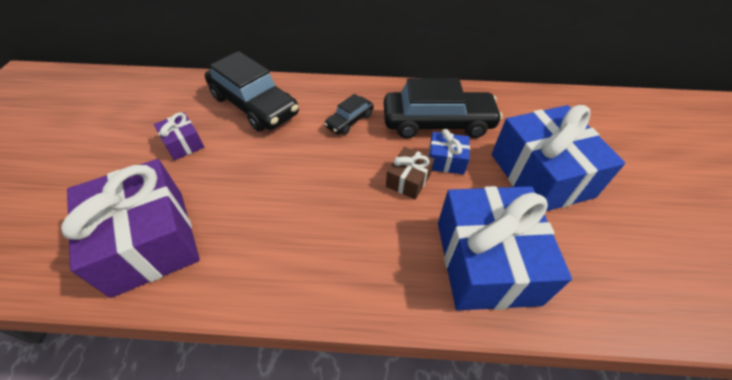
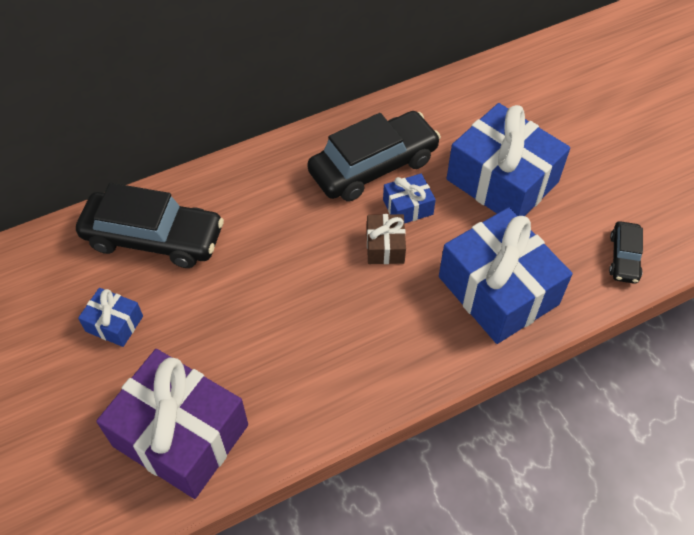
camera: 30 degrees left, 5 degrees up
purple gift [154,112,204,160] -> blue gift [78,288,143,347]
black car [324,94,374,135] -> black car moved to [609,221,643,284]

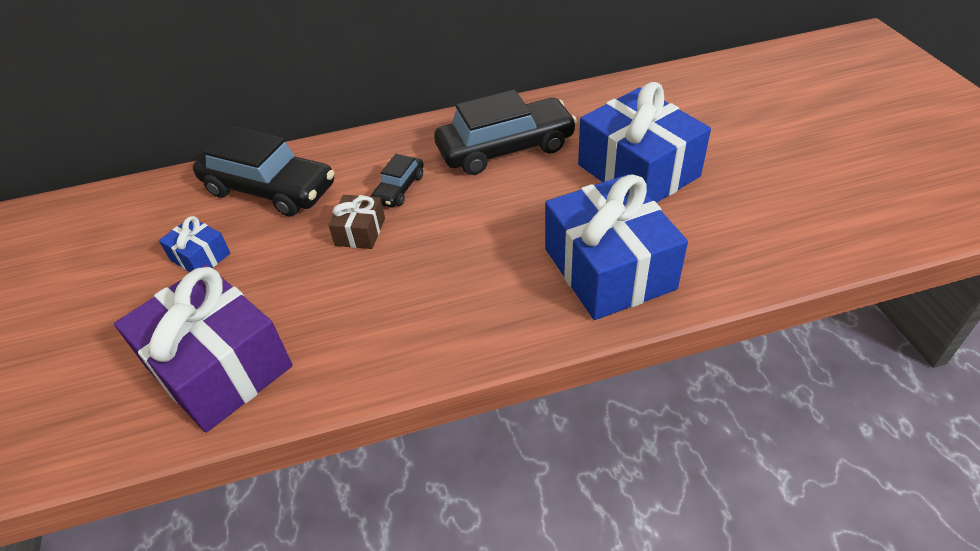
camera: 15 degrees right, 10 degrees down
brown gift [367,214,406,264] -> brown gift moved to [328,195,385,249]
blue gift [383,173,436,224] -> none
black car [609,221,643,284] -> black car moved to [371,154,424,207]

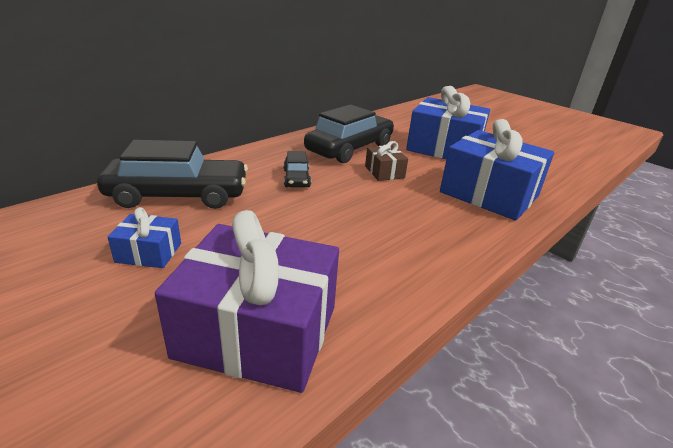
camera: 35 degrees left, 15 degrees down
brown gift [328,195,385,249] -> brown gift moved to [365,141,408,181]

